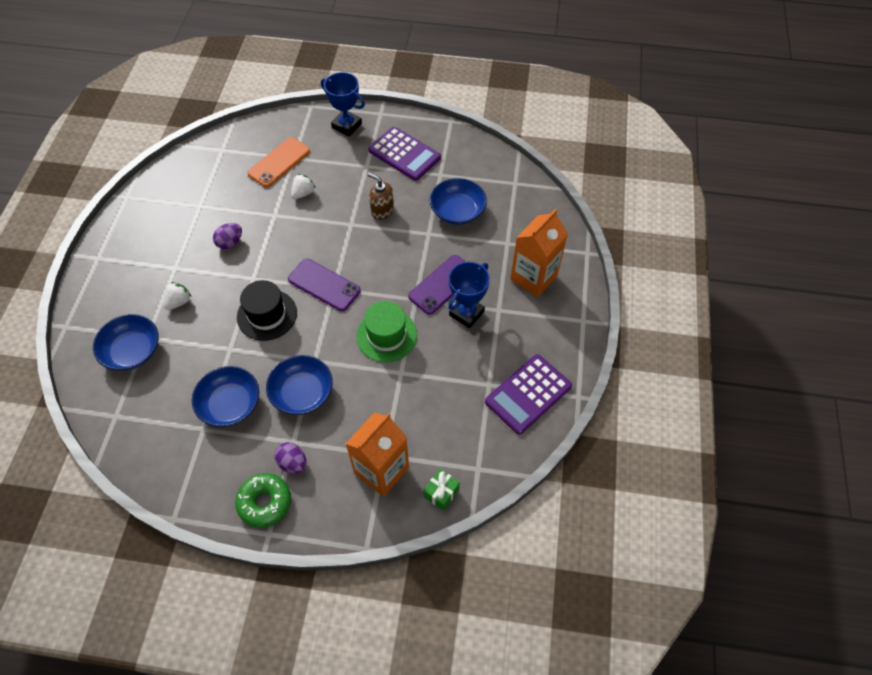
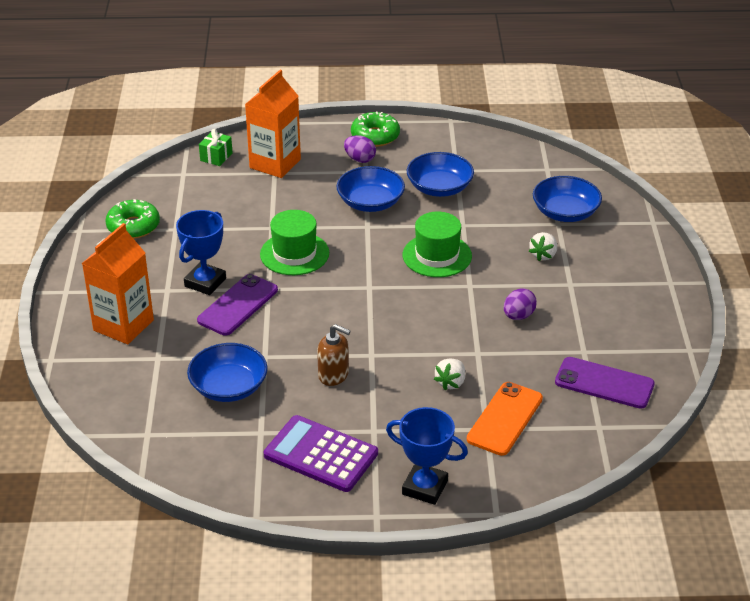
camera: 170 degrees right, 20 degrees down
black hat [237,280,297,341] -> green hat [403,212,472,277]
purple phone [288,259,361,311] -> purple phone moved to [555,357,655,409]
purple calculator [485,354,572,435] -> green donut [105,199,160,239]

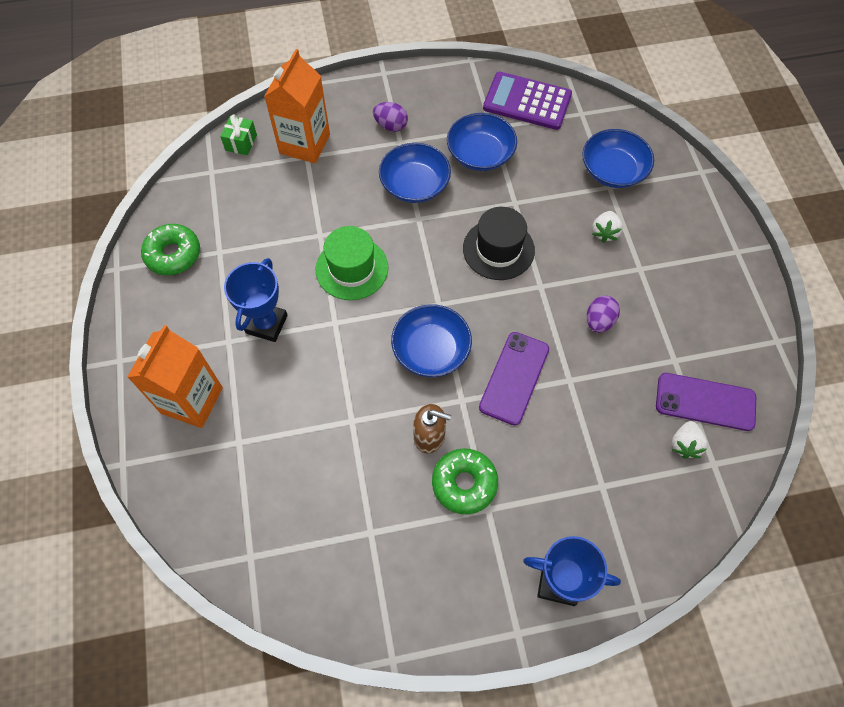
camera: 10 degrees left, 25 degrees up
blue bowl [187,343,268,402] -> blue bowl moved to [391,304,472,377]
purple phone [197,274,278,336] -> purple phone moved to [479,332,549,426]
purple calculator [264,415,378,492] -> purple calculator moved to [483,72,572,130]
green donut [351,111,400,147] -> green donut moved to [432,448,498,515]
green hat [403,212,472,277] -> black hat [463,207,535,280]
white strawberry [434,359,465,390] -> white strawberry moved to [672,421,708,459]
orange phone [467,382,543,456] -> none

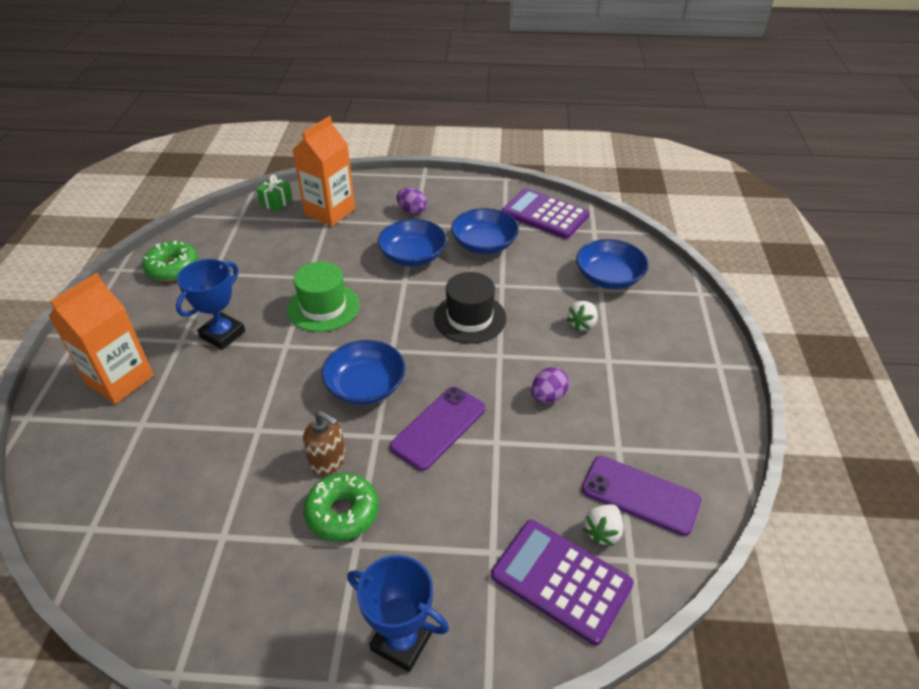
camera: 15 degrees right, 20 degrees down
none -> purple calculator [491,520,634,645]

